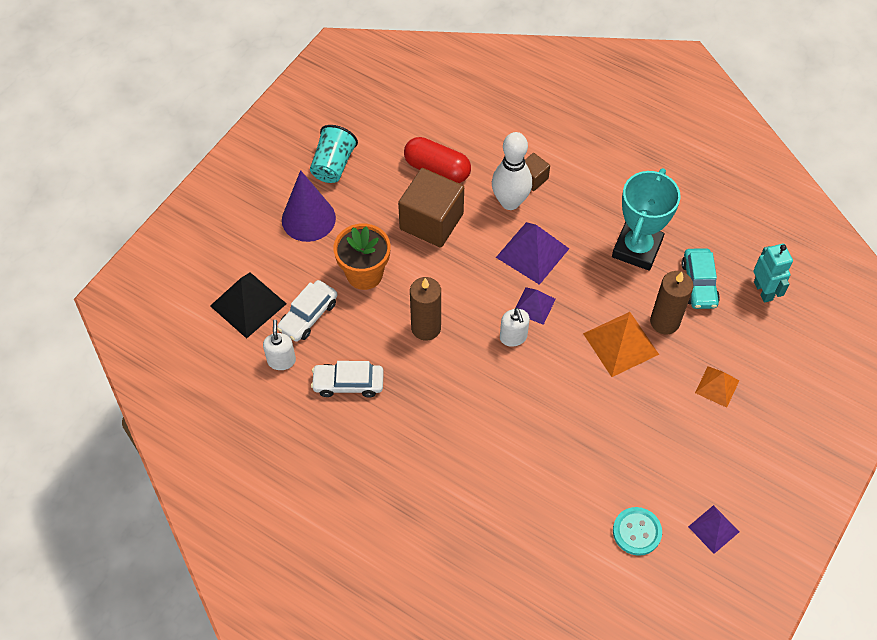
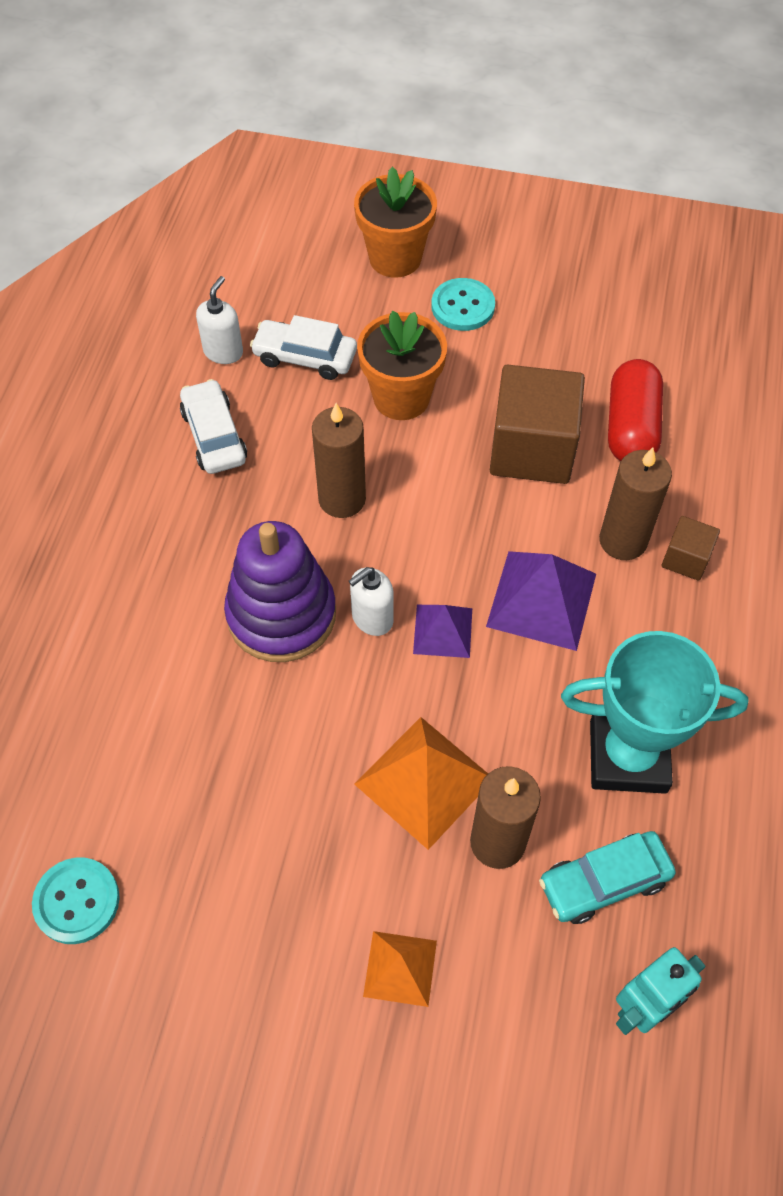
camera: 70 degrees right, 0 degrees up
black pyramid [210,272,287,339] -> none
white soap dispenser [263,320,296,370] -> white soap dispenser turned 45 degrees counterclockwise [196,276,243,364]
purple cone [282,170,336,242] -> turquoise button [431,278,495,331]
turquoise cup [310,125,358,183] -> none
white bowling pin [492,132,532,210] -> brown candle [599,447,672,560]
purple pyramid [688,505,739,554] -> none
none -> purple stacking toy [224,521,336,662]
none -> orange flower pot [354,167,437,278]

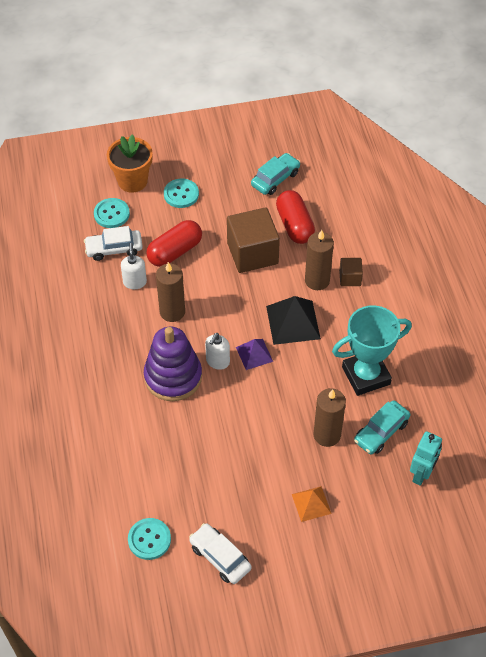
camera: 25 degrees left, 5 degrees down
white car [180,379,247,474] -> white car moved to [189,523,251,584]
white soap dispenser [196,276,243,364] -> white soap dispenser moved to [121,243,147,289]
orange pyramid [354,717,488,850] -> none
orange flower pot [357,310,447,420] -> red capsule [146,220,202,267]
purple pyramid [486,551,596,651] -> black pyramid [266,296,321,345]
none -> turquoise button [94,198,130,228]
none -> turquoise car [251,153,300,195]

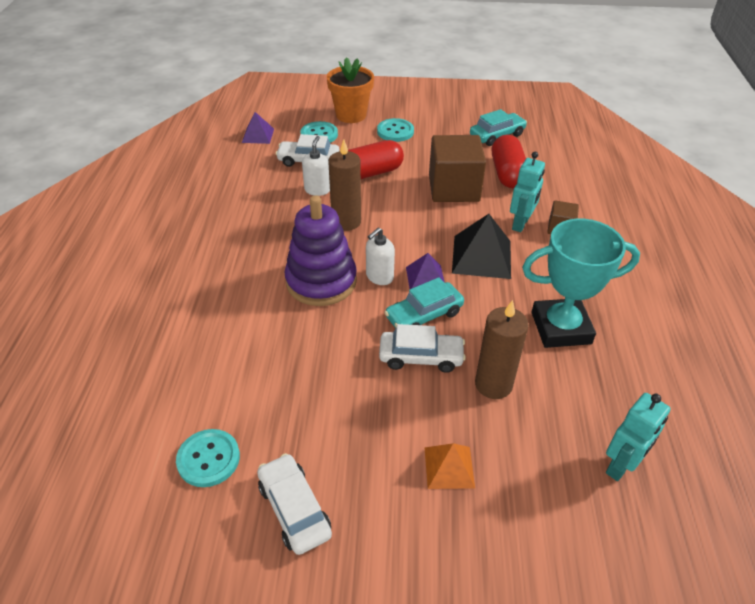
camera: 15 degrees right, 10 degrees down
brown candle [305,230,334,290] -> turquoise robot [510,152,545,232]
turquoise car [354,400,410,454] -> turquoise car moved to [384,277,464,328]
none -> purple pyramid [242,112,274,144]
none -> white car [379,324,466,373]

